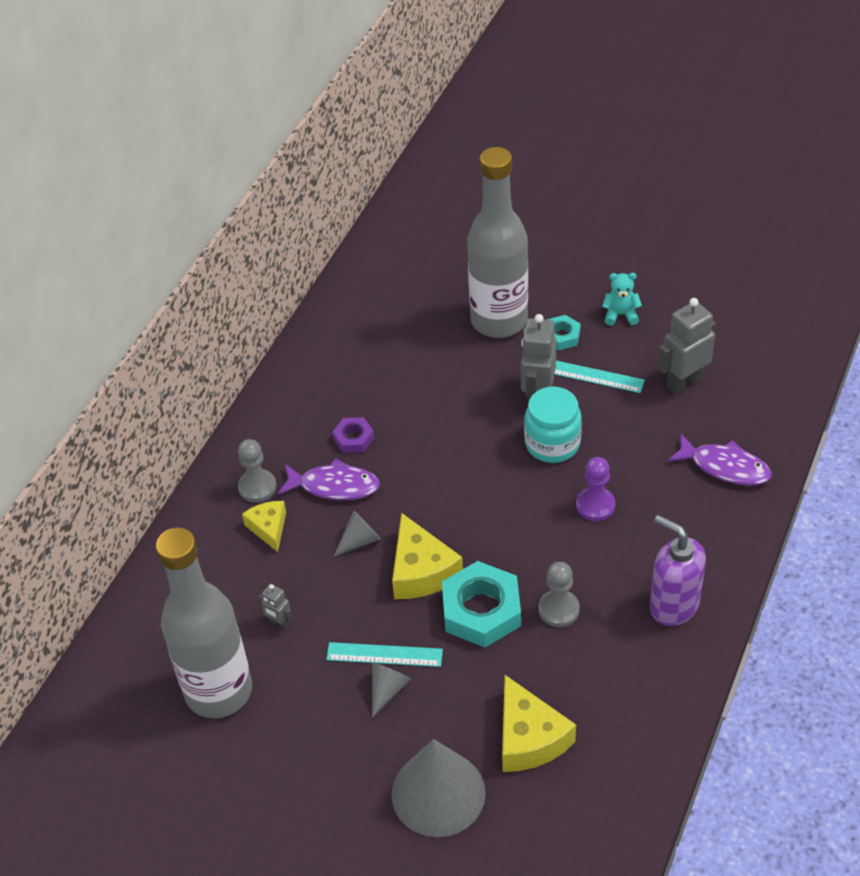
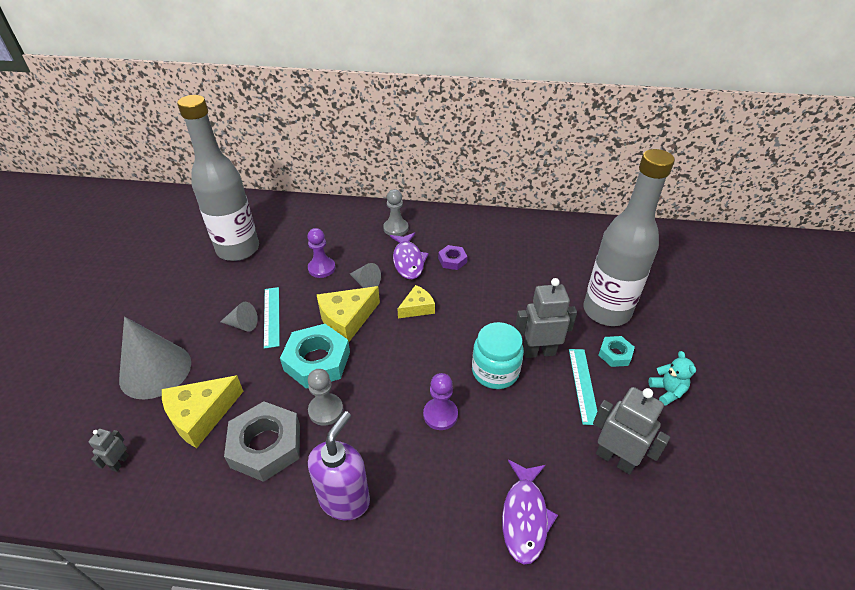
camera: 70 degrees right, 5 degrees down
yellow cheese [242,501,286,552] -> yellow cheese moved to [398,285,435,319]
grey robot [258,584,292,630] -> grey robot moved to [89,429,129,472]
none -> grey nut [224,401,300,482]
none -> purple pawn [307,228,335,278]

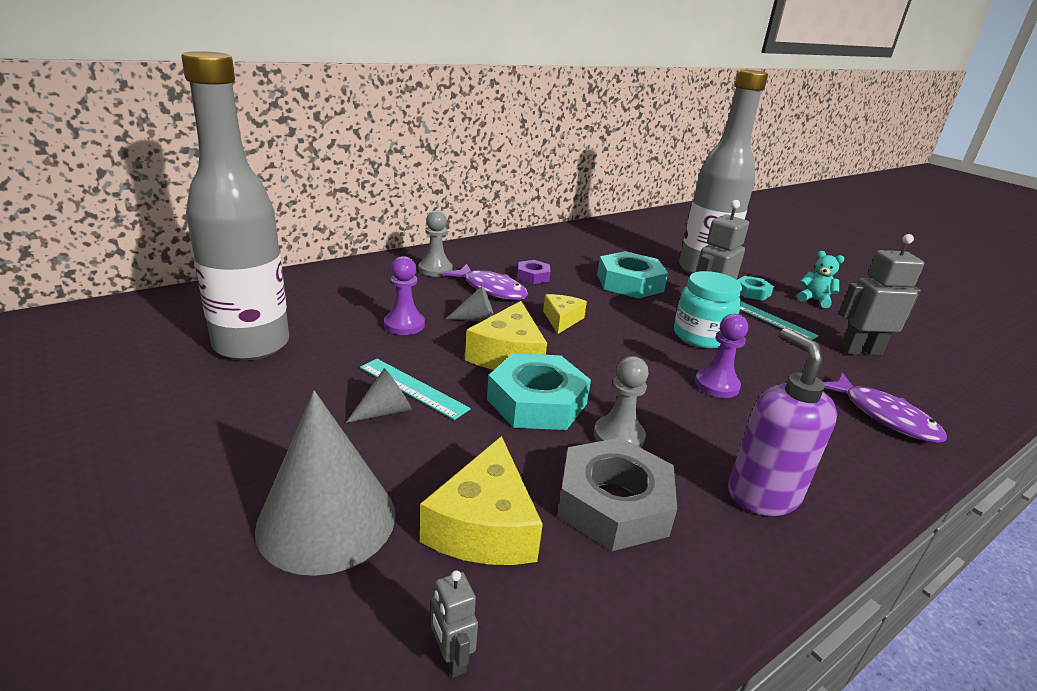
camera: 45 degrees left, 15 degrees down
none -> turquoise nut [597,251,668,299]

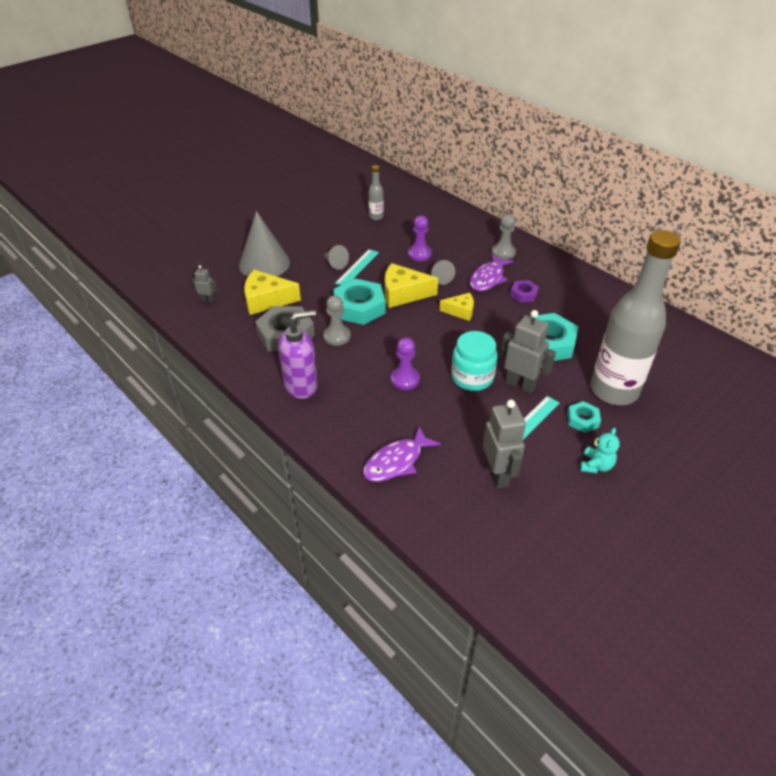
camera: 85 degrees right, 15 degrees up
grey bottle [181,51,289,361] -> grey bottle [368,165,384,220], size x0.41
grey robot [431,570,478,678] -> grey robot turned 45 degrees clockwise [192,265,217,302]

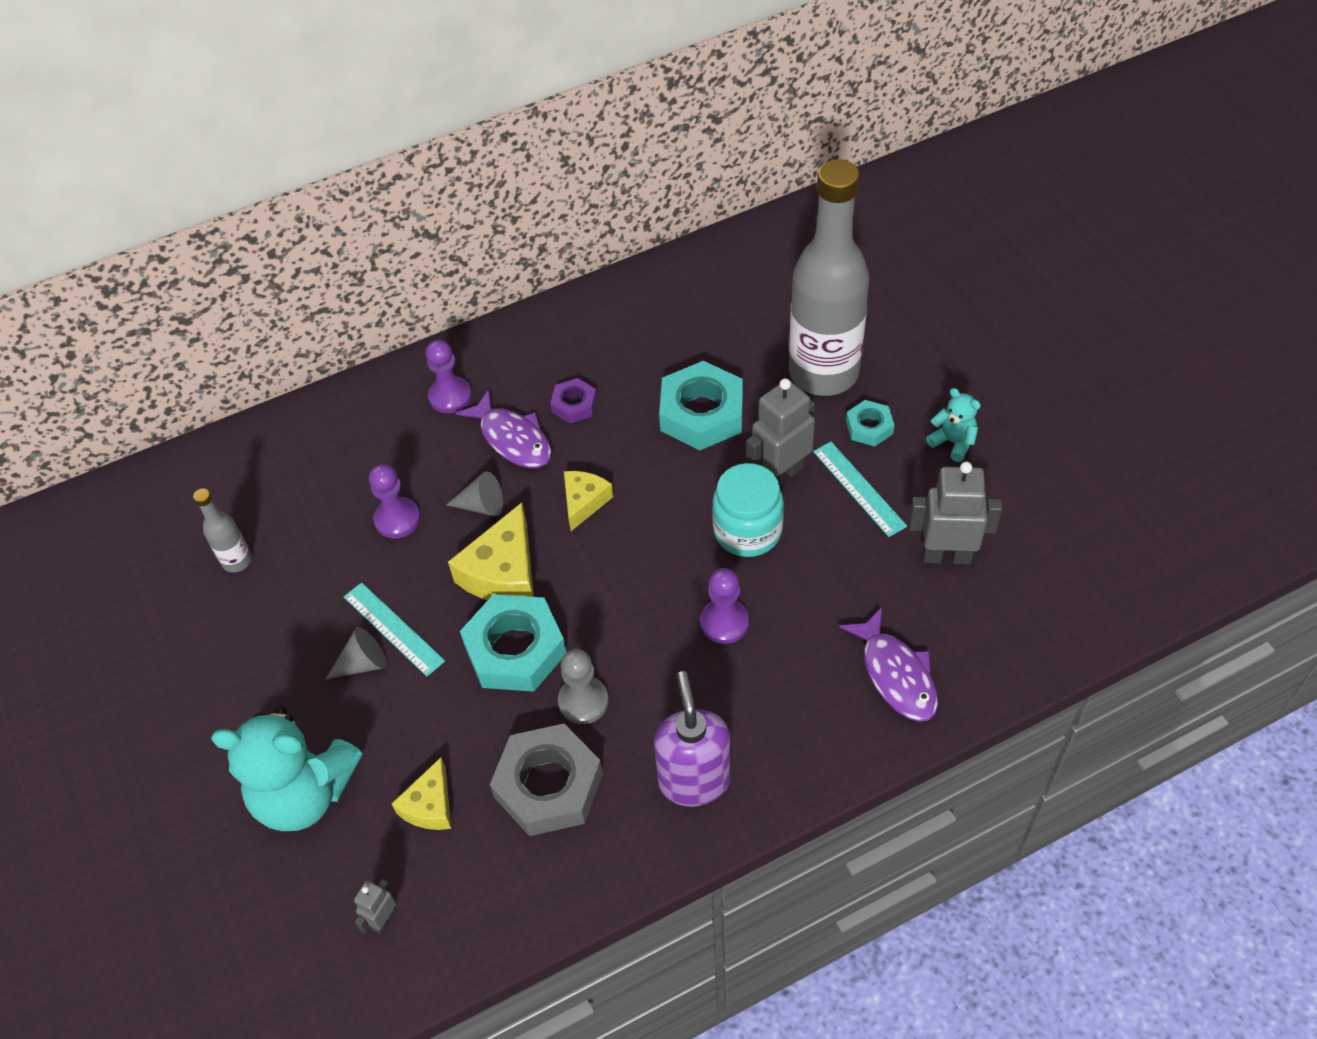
camera: 70 degrees left, 10 degrees up
grey cone [239,211,290,277] -> turquoise teddy bear [211,706,362,831]
yellow cheese [244,270,301,315] -> yellow cheese [391,757,451,830], size x0.61
grey pawn [492,214,516,260] -> purple pawn [426,340,472,413]

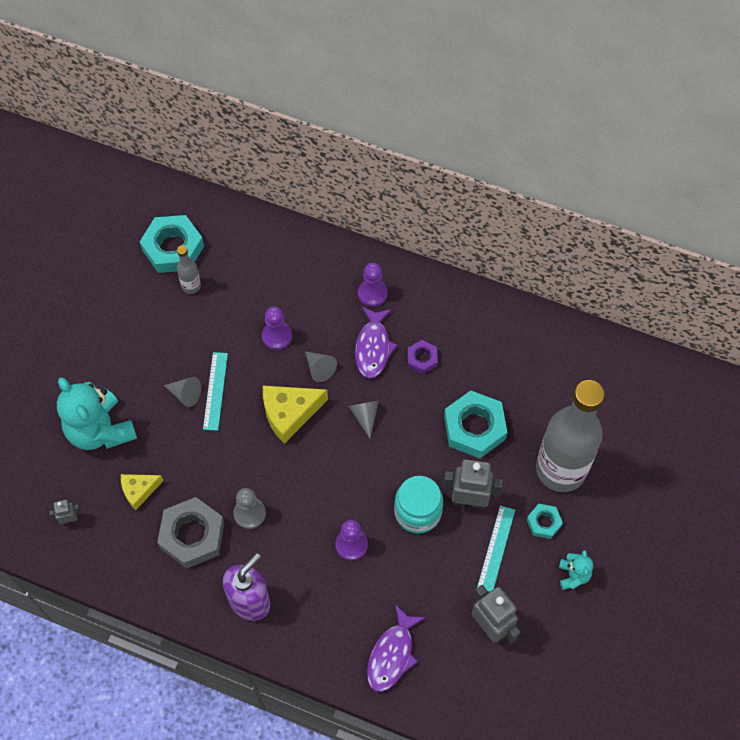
camera: 45 degrees right, 10 degrees up
turquoise nut [460,594,566,692] -> turquoise nut moved to [140,215,204,273]
yellow cheese [564,471,613,531] -> grey cone [349,401,379,438]

